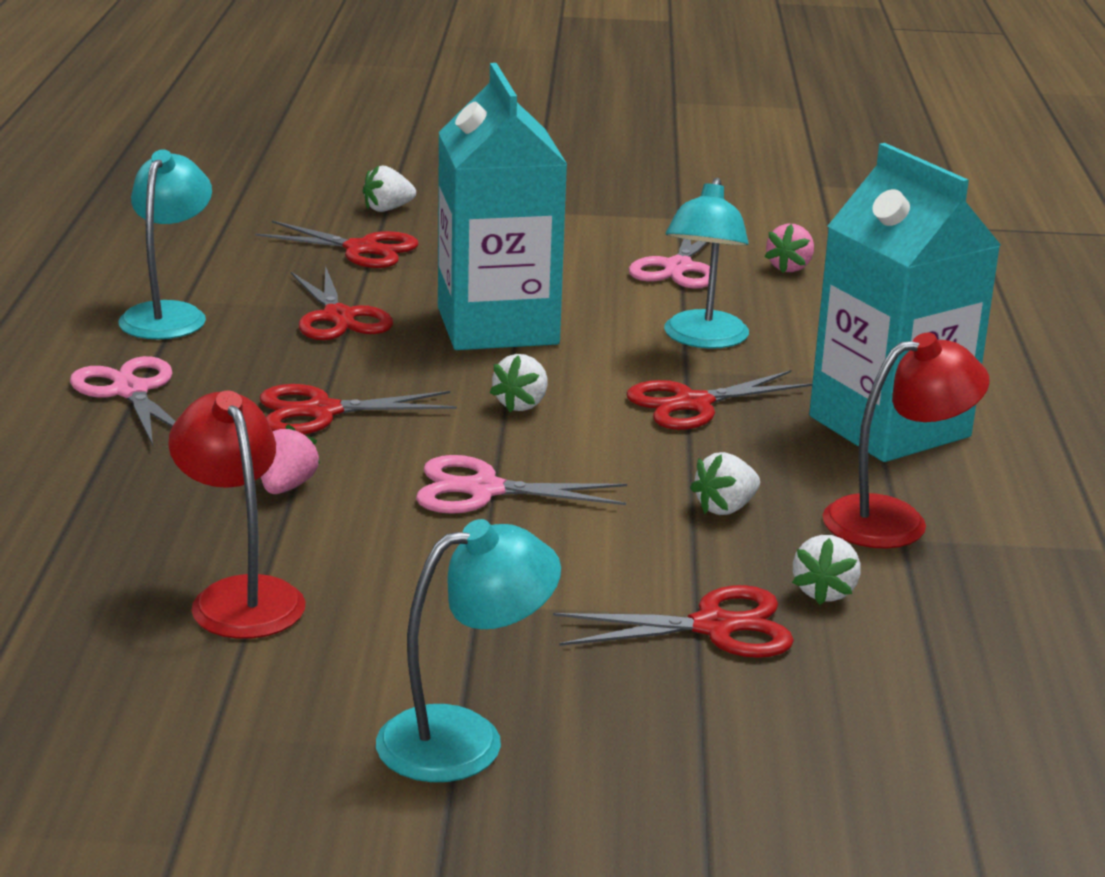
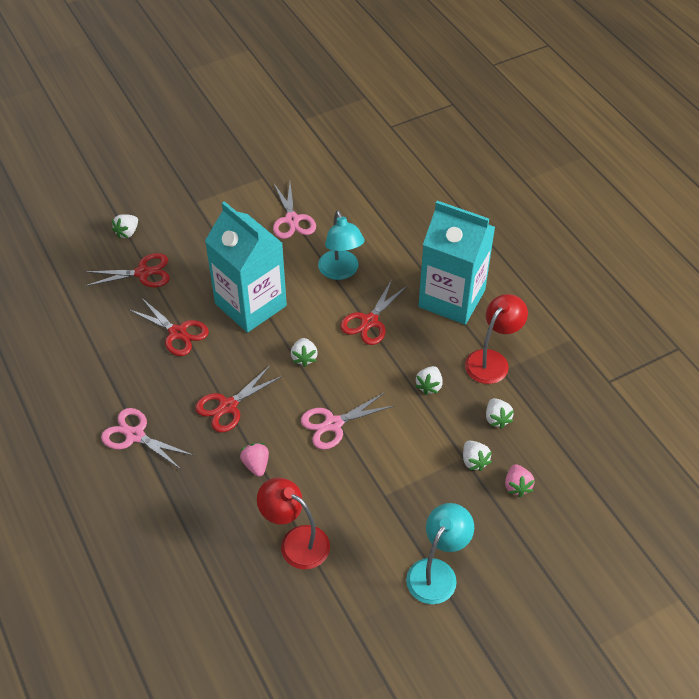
camera: 30 degrees left, 25 degrees up
turquoise lamp [118,149,212,339] -> none
red scissors [553,585,794,658] -> white strawberry [463,441,492,471]
pink strawberry [764,224,814,273] -> pink strawberry moved to [505,464,535,497]

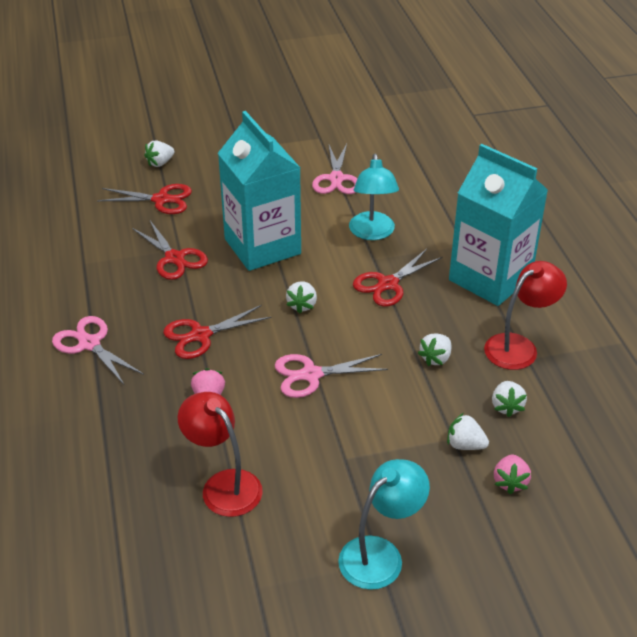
camera: 15 degrees right, 10 degrees down
white strawberry [463,441,492,471] -> white strawberry turned 120 degrees clockwise [447,413,489,450]

